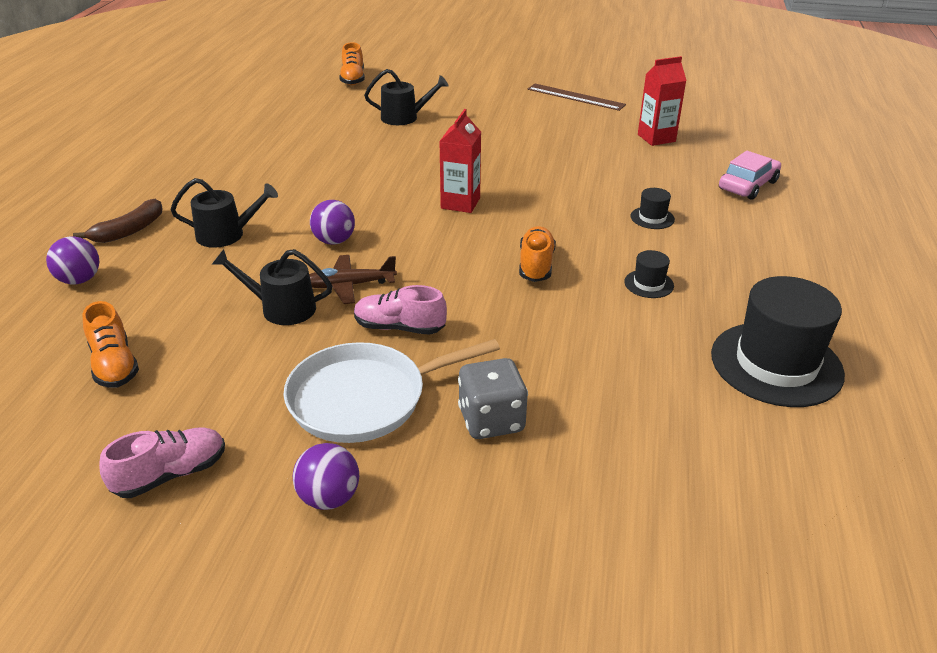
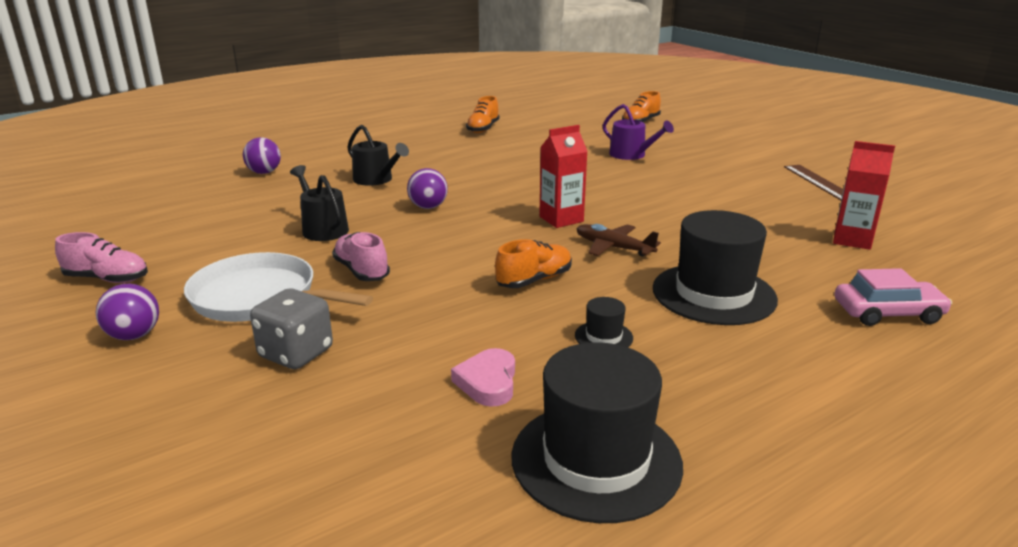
camera: 45 degrees right, 10 degrees down
brown banana [73,199,163,243] -> none
orange shoe [82,301,139,388] -> orange shoe moved to [466,96,500,133]
brown plane [309,255,397,304] -> brown plane moved to [576,224,661,256]
black watering can [364,69,448,125] -> purple watering can [603,104,674,160]
black hat [631,188,675,229] -> black hat [653,210,778,325], size x2.30
none -> pink heart [451,348,515,407]

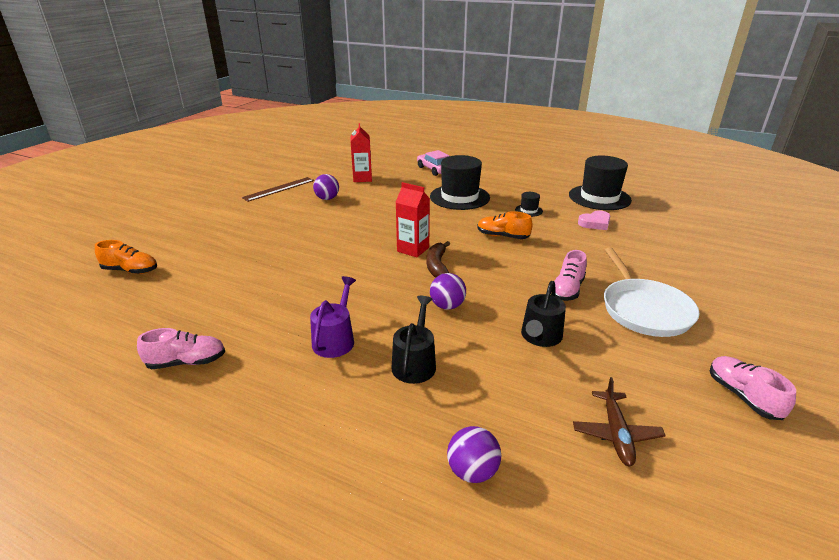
camera: 120 degrees left, 5 degrees up
purple ball [96,284,159,340] -> purple ball moved to [313,174,339,200]
grey dice [250,288,333,369] -> none
orange shoe [466,96,500,133] -> pink shoe [137,328,225,369]
brown plane [576,224,661,256] -> brown plane moved to [573,377,666,466]
purple watering can [603,104,674,160] -> purple watering can moved to [310,276,356,358]
none -> brown banana [427,241,450,278]

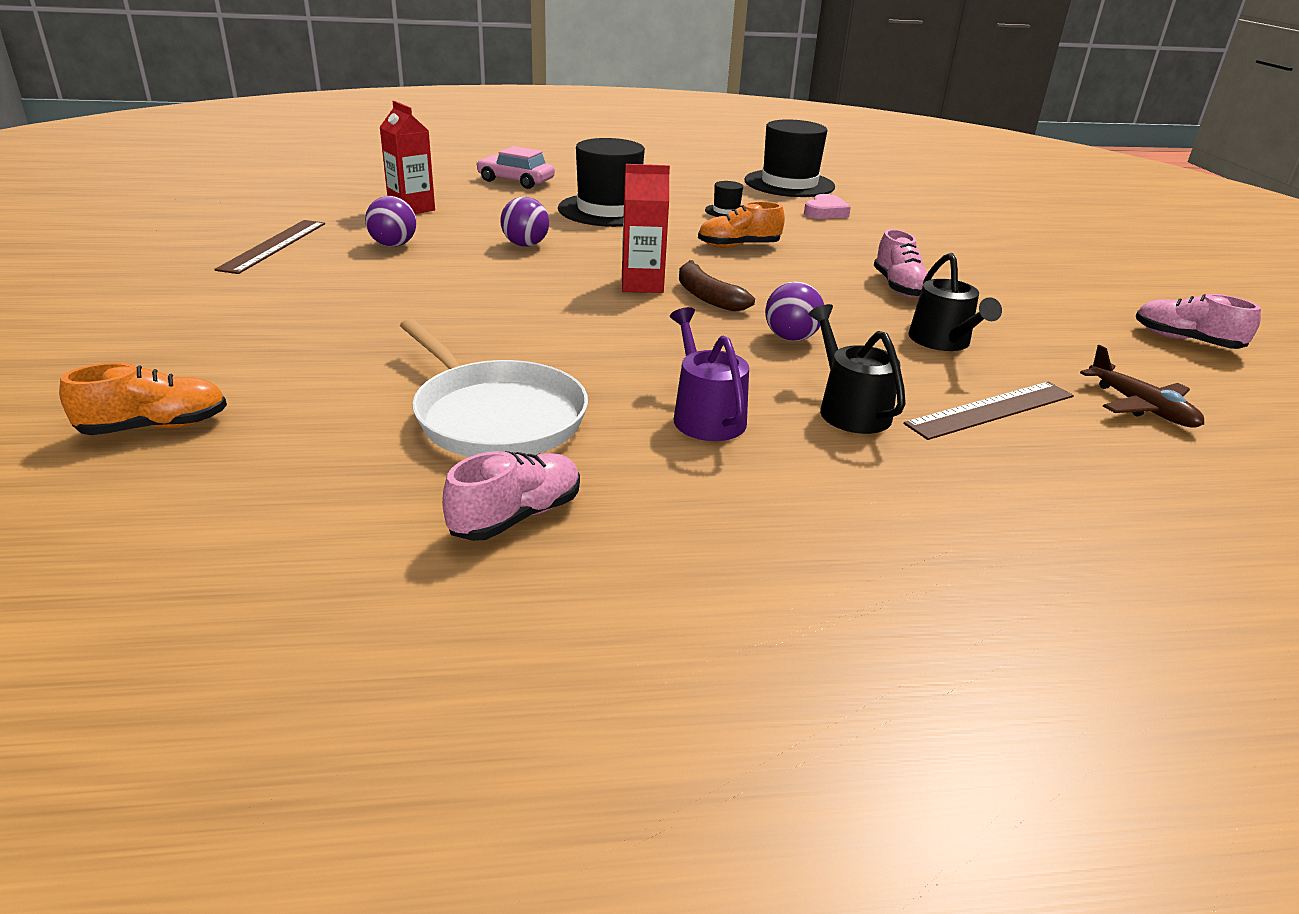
camera: 35 degrees left, 0 degrees up
purple ball [447,426,501,483] -> purple ball moved to [501,197,549,246]
white pan [604,247,700,337] -> white pan moved to [400,319,588,457]
none -> brown ruler [904,382,1074,440]

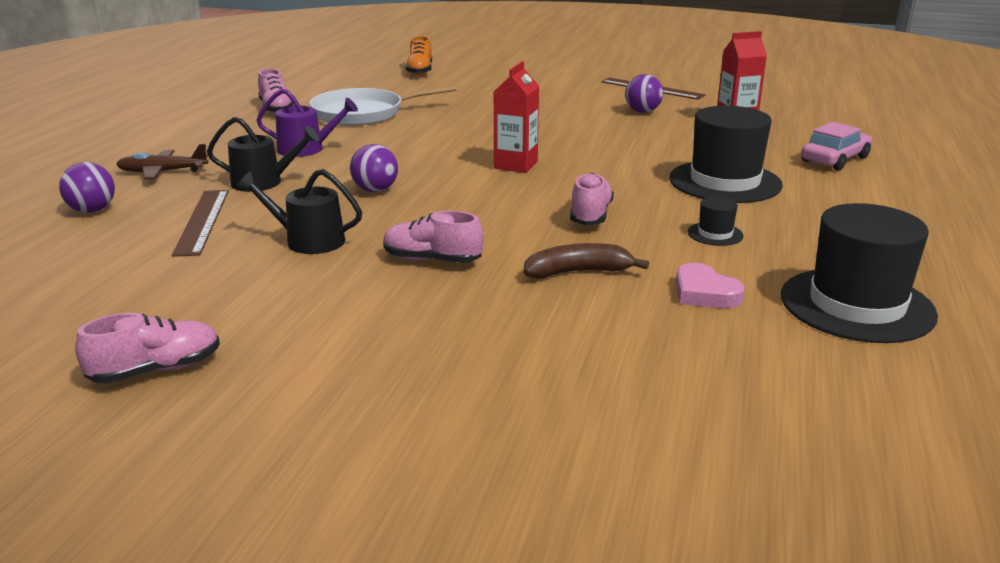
camera: 115 degrees right, 5 degrees down
purple ball [501,197,549,246] -> purple ball moved to [59,162,115,213]
brown banana [679,260,755,311] -> brown banana moved to [523,243,649,278]
orange shoe [698,201,785,248] -> pink shoe [570,173,614,225]
brown plane [1080,345,1204,428] -> brown plane moved to [116,144,209,179]

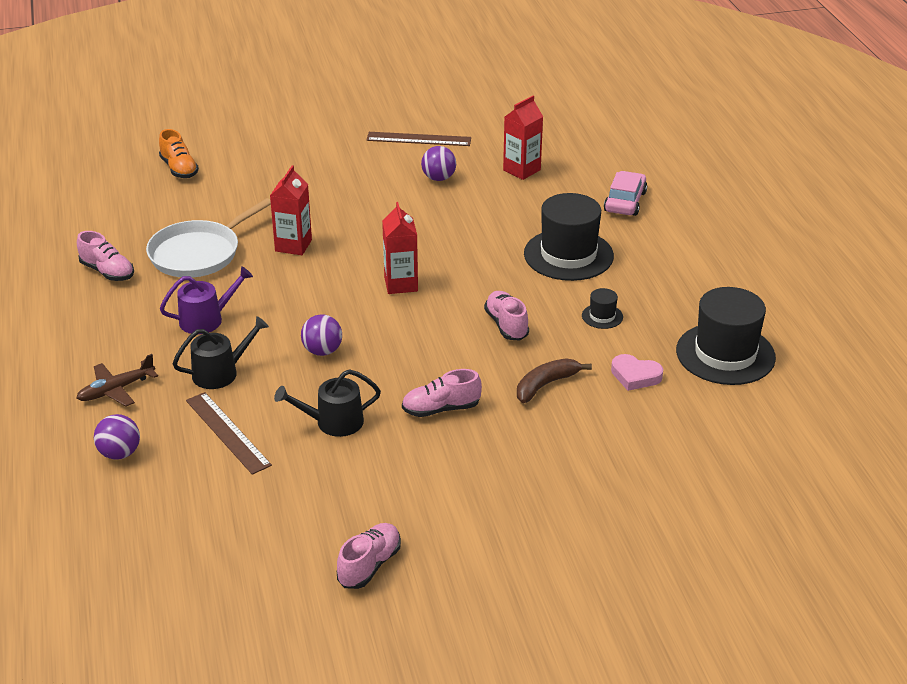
camera: 30 degrees left, 10 degrees up
none -> red carton [270,165,312,255]

